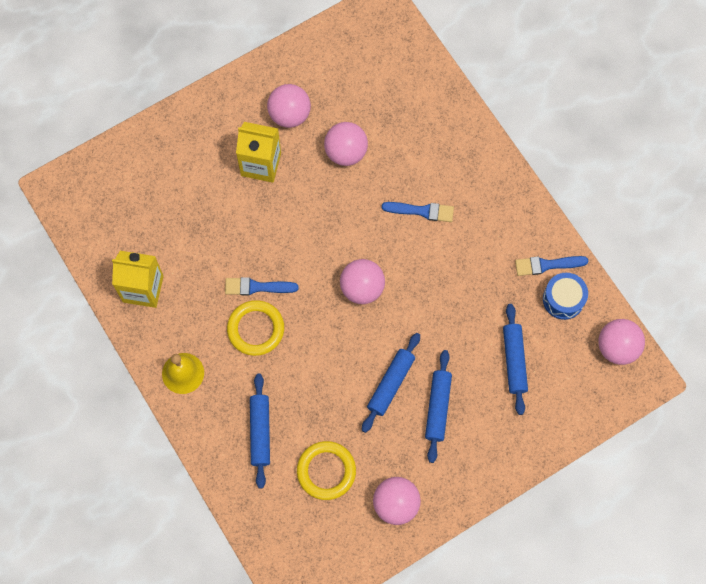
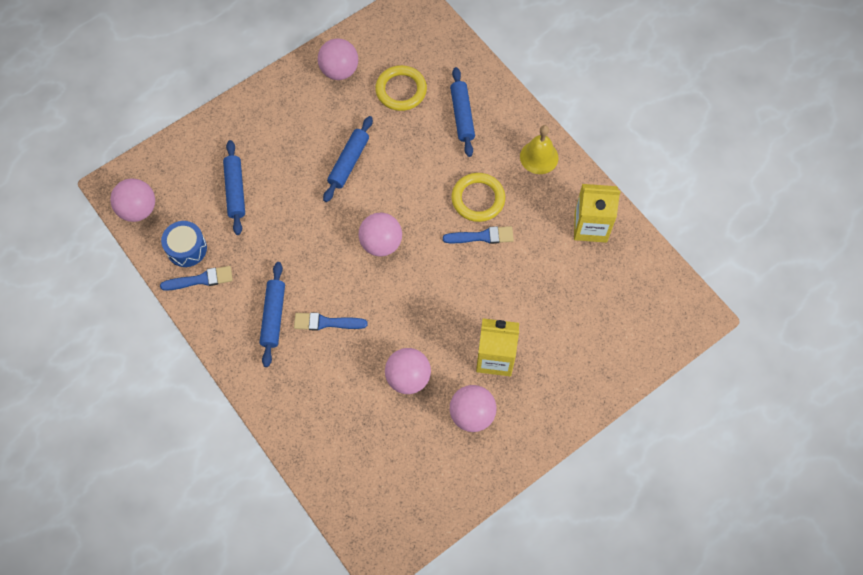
camera: 175 degrees right, 5 degrees down
blue rolling pin [425,350,452,463] -> blue rolling pin moved to [260,262,285,367]

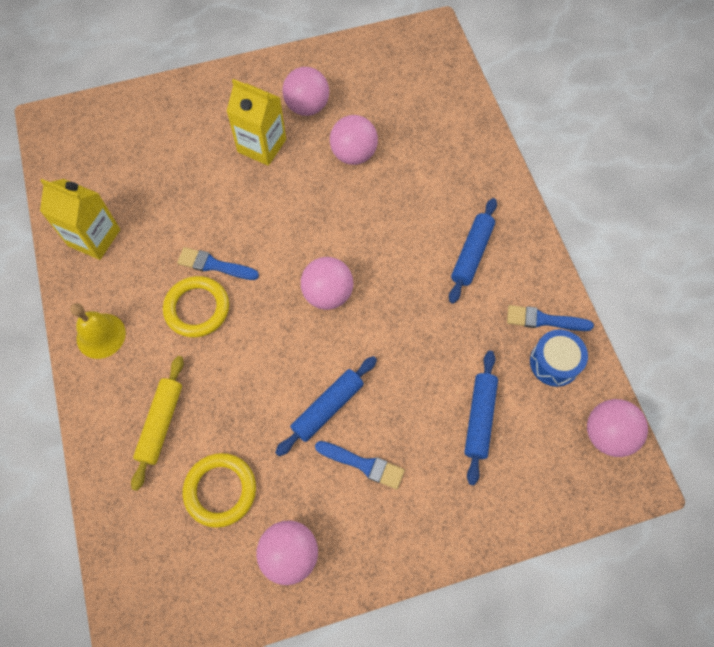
camera: 160 degrees left, 0 degrees up
blue brush [294,312,368,331] -> blue brush moved to [315,441,405,489]
blue rolling pin [450,67,475,157] -> yellow rolling pin [131,356,184,491]

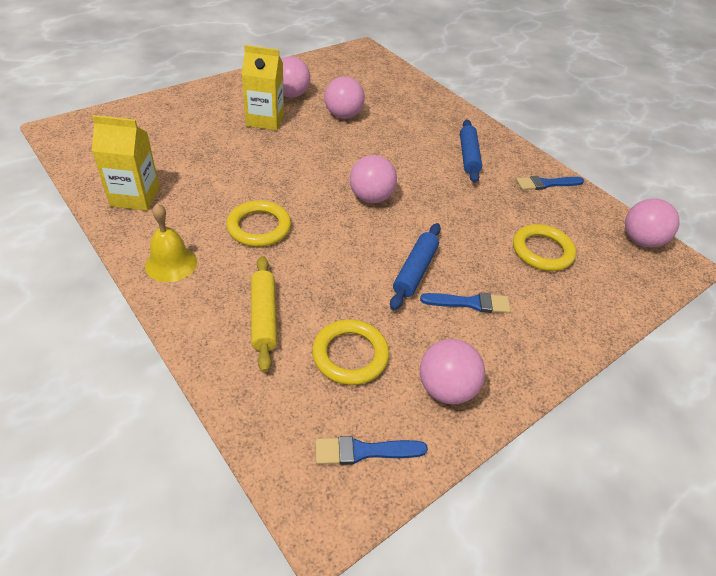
camera: 25 degrees left, 20 degrees down
blue brush [177,247,259,280] -> blue brush moved to [315,436,428,465]
blue rolling pin [464,351,498,485] -> yellow ring [513,224,576,271]
blue drum [530,330,588,387] -> none

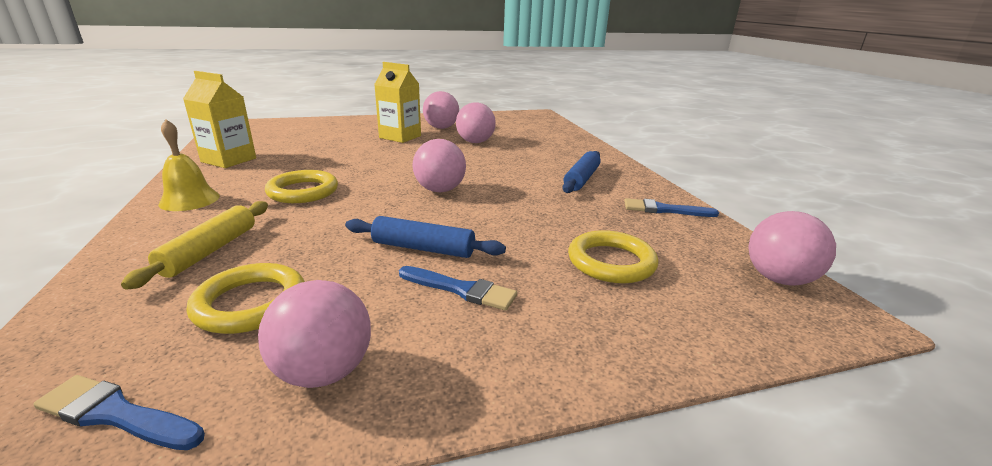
camera: 25 degrees right, 20 degrees down
blue rolling pin [390,223,441,310] -> blue rolling pin turned 60 degrees clockwise [345,216,506,258]

